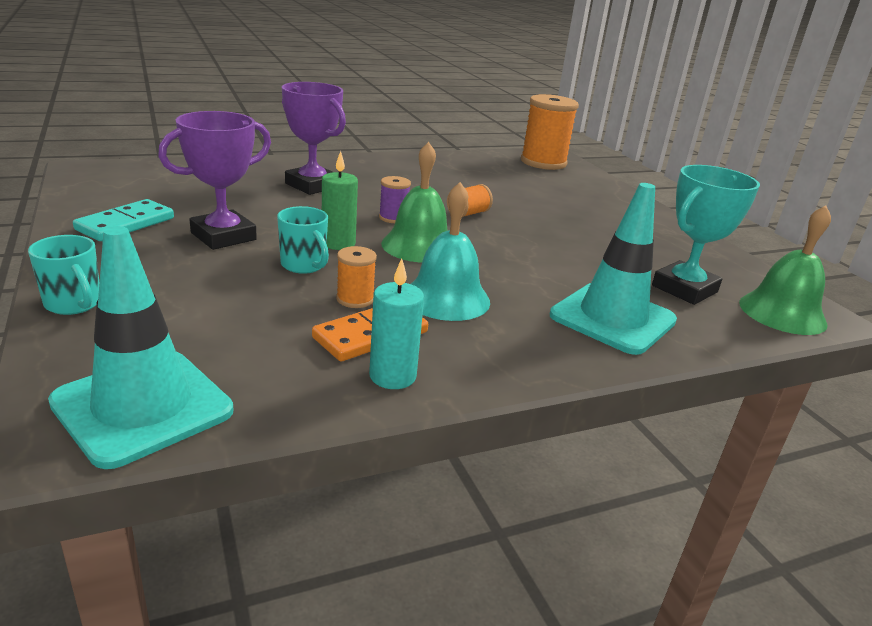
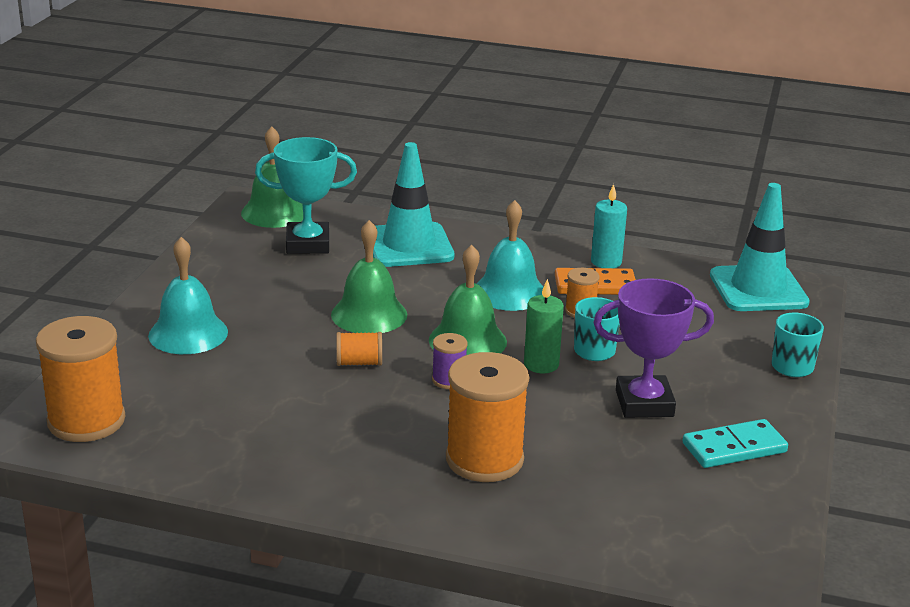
camera: 140 degrees left, 0 degrees up
purple trophy [282,82,346,195] -> orange spool [446,352,529,482]
none -> turquoise bell [148,237,228,354]
none -> green bell [331,220,407,333]

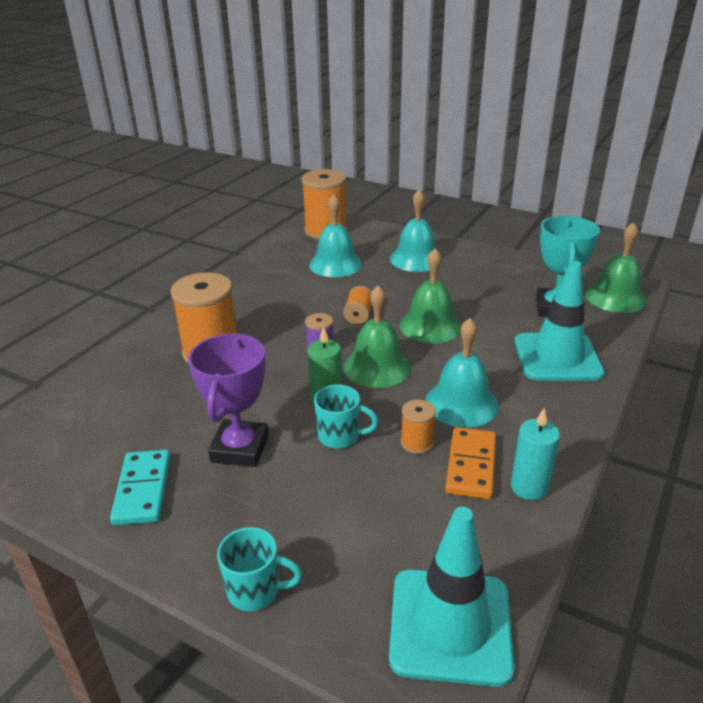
camera: 105 degrees right, 5 degrees up
none -> turquoise bell [309,194,362,277]

